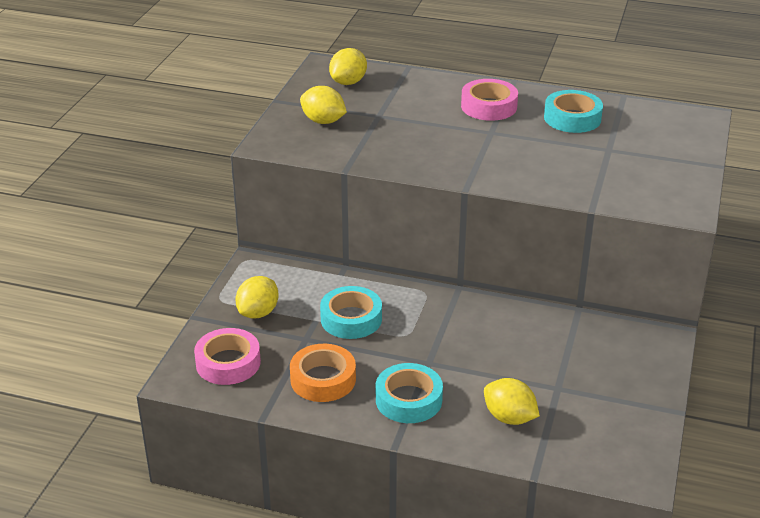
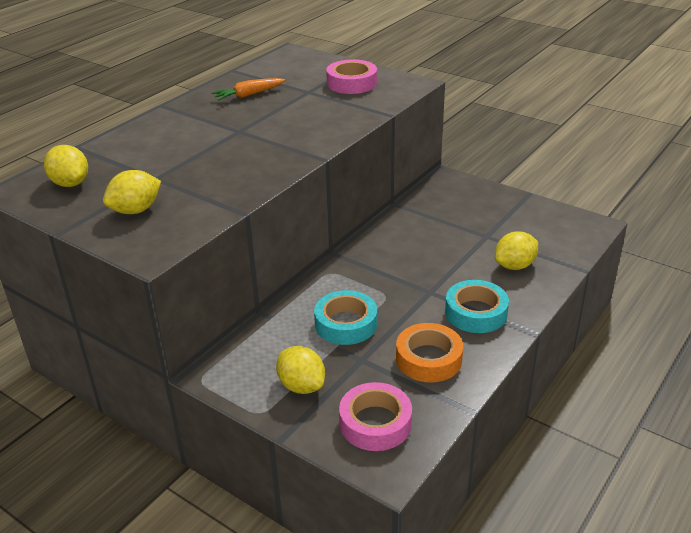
camera: 70 degrees left, 0 degrees up
pink tape [461,79,518,121] -> pink tape moved to [326,59,377,94]
turquoise tape [544,90,603,133] -> orange carrot [211,78,286,100]

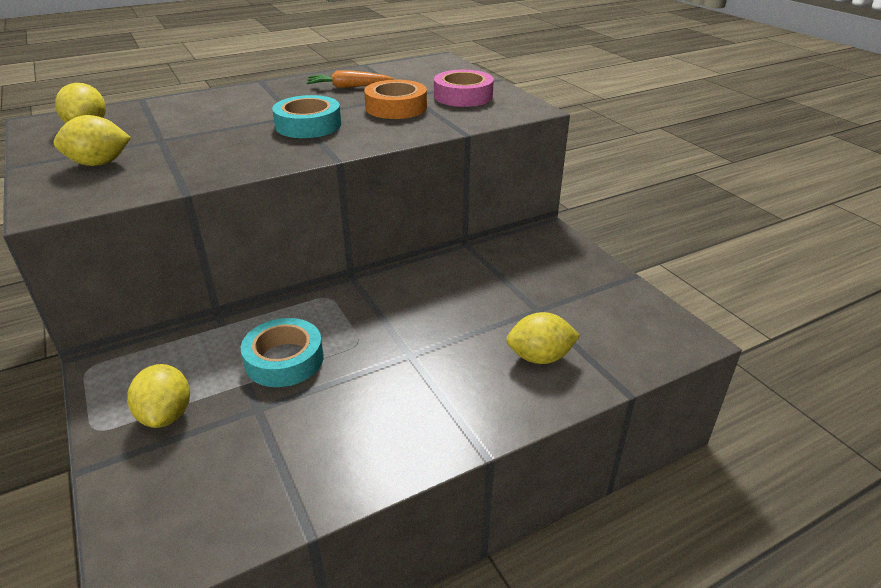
camera: 25 degrees right, 0 degrees up
pink tape [339,382,412,451] -> none
orange tape [396,323,463,382] -> orange tape moved to [364,80,427,119]
turquoise tape [445,280,509,333] -> turquoise tape moved to [272,95,341,138]

